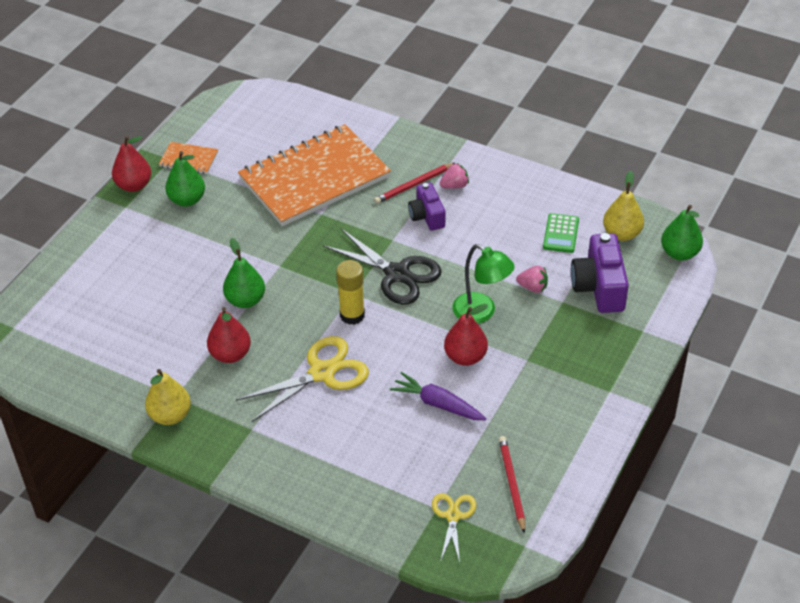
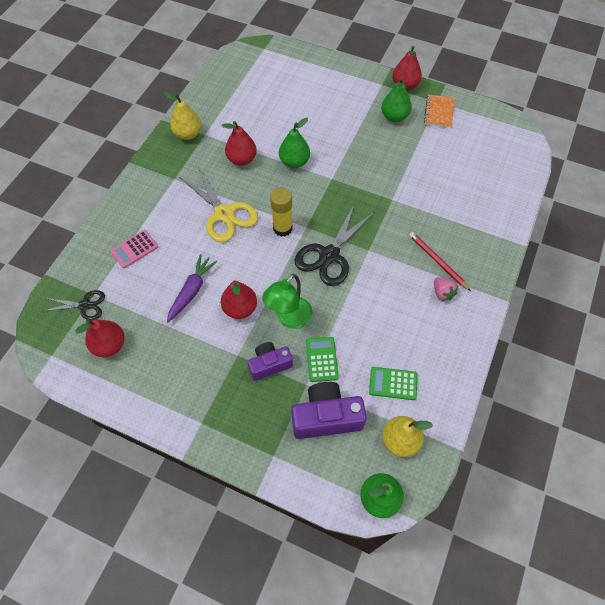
camera: 85 degrees right, 15 degrees up
orange notebook [238,124,391,226] -> none
purple camera [408,183,445,231] -> purple camera moved to [248,342,293,381]
yellow scissors [432,493,476,563] -> black scissors [43,290,105,320]
red pencil [499,436,525,534] -> red pear [75,319,125,357]
pink strawberry [516,266,548,293] -> green calculator [306,337,339,382]
none -> pink calculator [110,230,158,268]

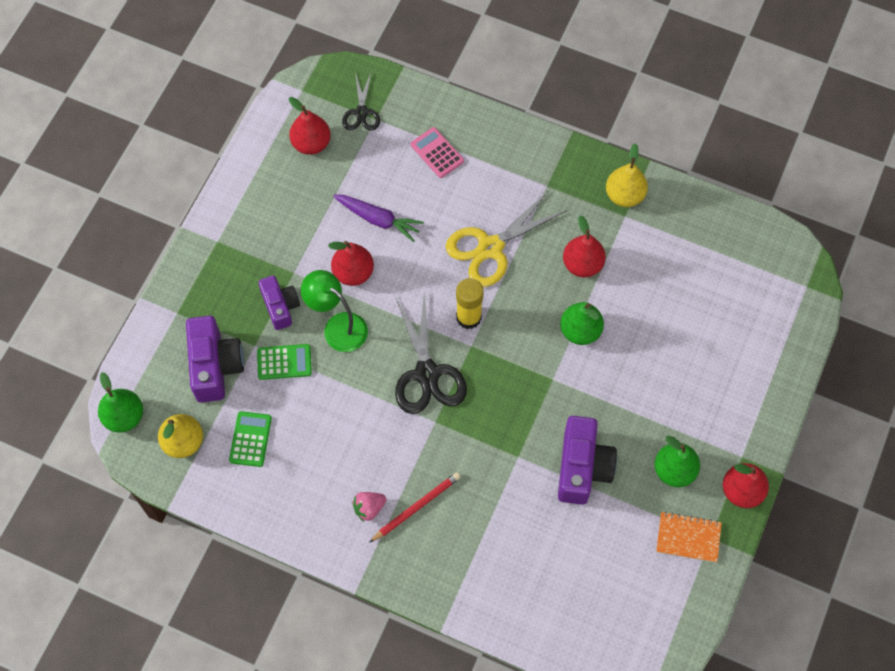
camera: 90 degrees right, 5 degrees up
black scissors [295,203,375,286] -> black scissors turned 135 degrees counterclockwise [395,290,467,414]
none -> purple camera [558,416,617,505]

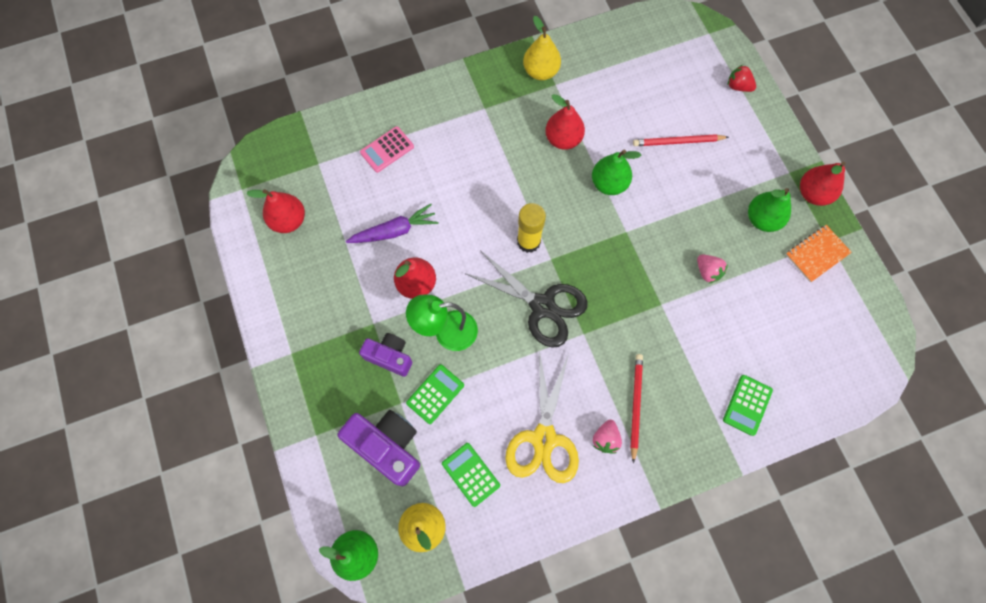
camera: 45 degrees left, 5 degrees up
black scissors [342,72,380,131] -> none
pink calculator [411,127,464,178] -> pink calculator turned 45 degrees counterclockwise [360,126,414,173]
yellow scissors [446,190,567,287] -> yellow scissors moved to [505,350,579,483]
purple camera [558,416,617,505] -> pink strawberry [697,254,728,284]
none -> red pencil [633,134,729,146]
none -> green calculator [723,375,773,436]
none -> red strawberry [728,65,756,92]

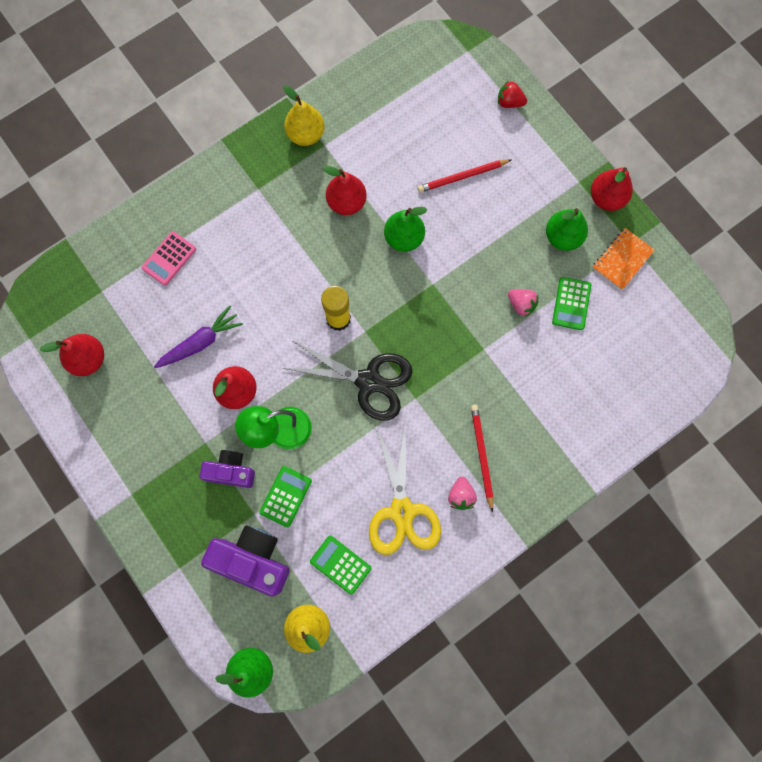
camera: 15 degrees left, 5 degrees up
green calculator [723,375,773,436] -> green calculator moved to [552,277,591,330]

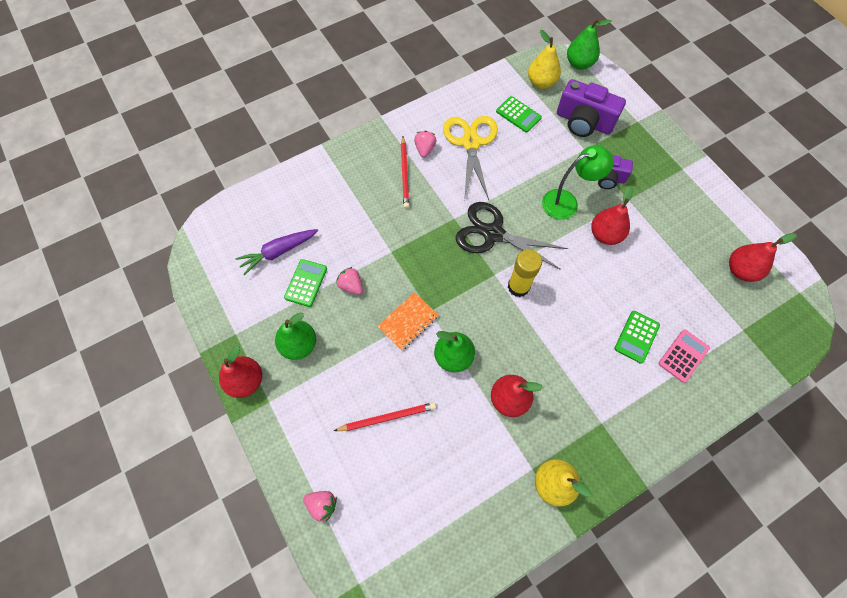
camera: 175 degrees left, 10 degrees down
purple carrot [154,306,243,368] -> purple carrot moved to [235,229,318,275]
green calculator [259,466,312,527] -> green calculator moved to [614,311,660,364]
red strawberry [498,80,527,108] -> pink strawberry [303,491,337,521]
orange notebook [593,228,655,290] -> orange notebook moved to [377,292,439,351]

